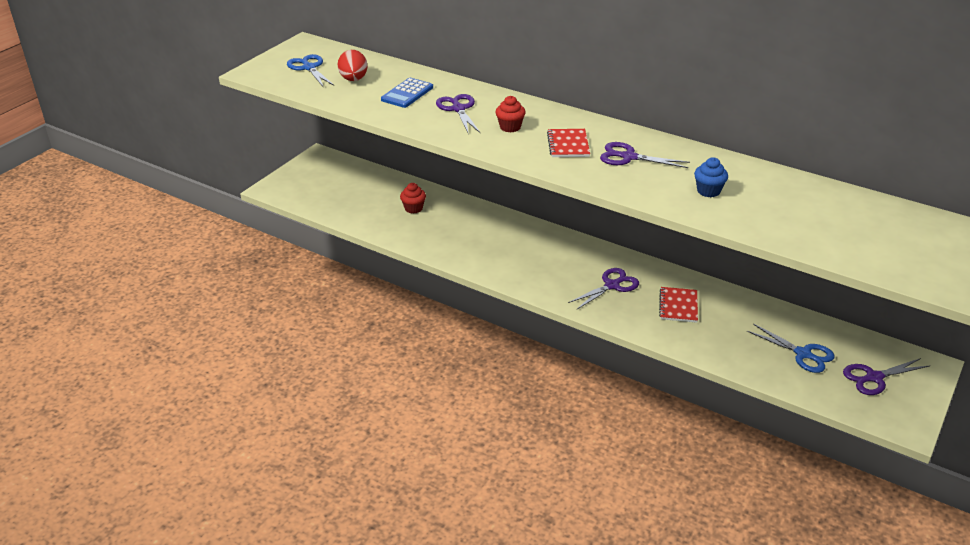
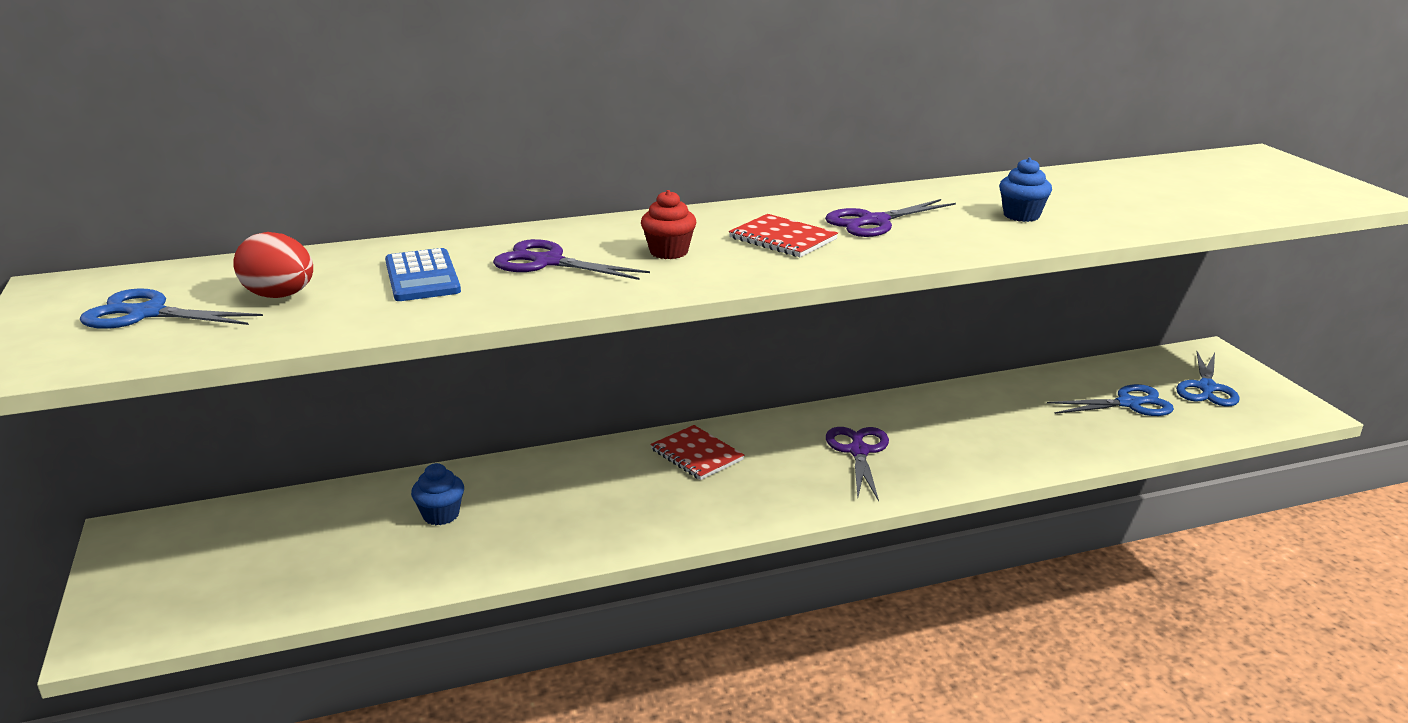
camera: 50 degrees left, 10 degrees down
red cupcake [400,183,426,213] -> blue cupcake [411,463,464,525]
red notebook [659,287,698,323] -> red notebook moved to [650,425,744,480]
purple scissors [843,358,929,395] -> blue scissors [1176,351,1240,406]

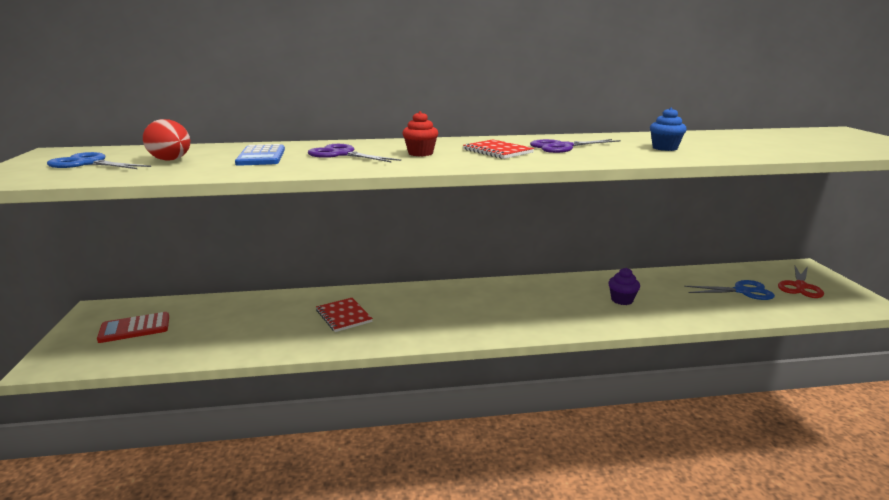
camera: 10 degrees right, 5 degrees down
blue cupcake [411,463,464,525] -> none
red notebook [650,425,744,480] -> red notebook moved to [316,298,373,332]
purple scissors [826,427,889,501] -> none
blue scissors [1176,351,1240,406] -> red scissors [778,265,824,298]
none -> red calculator [97,312,169,343]
none -> purple cupcake [608,268,640,305]

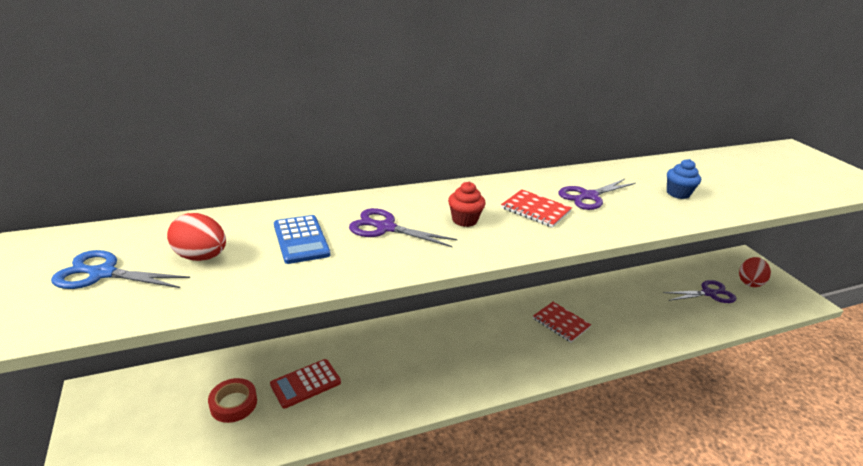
camera: 15 degrees left, 10 degrees up
red calculator [97,312,169,343] -> red calculator moved to [270,359,341,408]
red notebook [316,298,373,332] -> red notebook moved to [533,302,591,342]
purple cupcake [608,268,640,305] -> none
blue scissors [684,280,775,300] -> purple scissors [663,280,736,303]
red scissors [778,265,824,298] -> red egg [739,257,771,287]
none -> red tape [208,378,257,423]

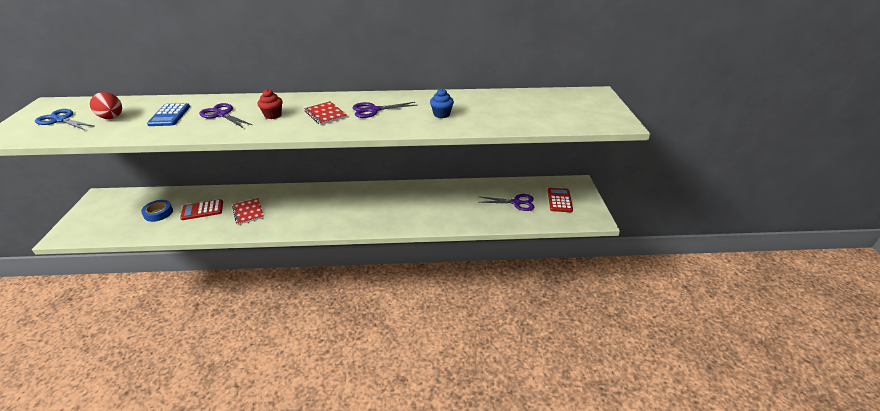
camera: 20 degrees right, 5 degrees up
red tape [208,378,257,423] -> blue tape [141,200,173,222]
red notebook [533,302,591,342] -> red notebook moved to [232,198,264,225]
red egg [739,257,771,287] -> red calculator [548,188,573,212]

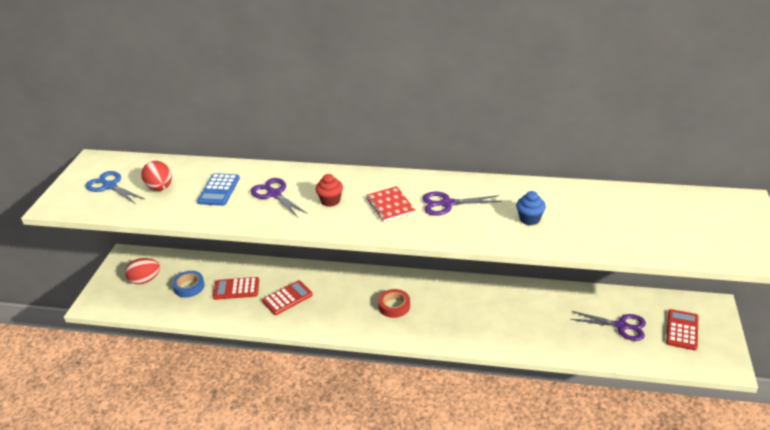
camera: 15 degrees right, 0 degrees up
red notebook [232,198,264,225] -> red calculator [262,280,313,315]
none -> red egg [125,258,160,284]
none -> red tape [378,289,410,318]

